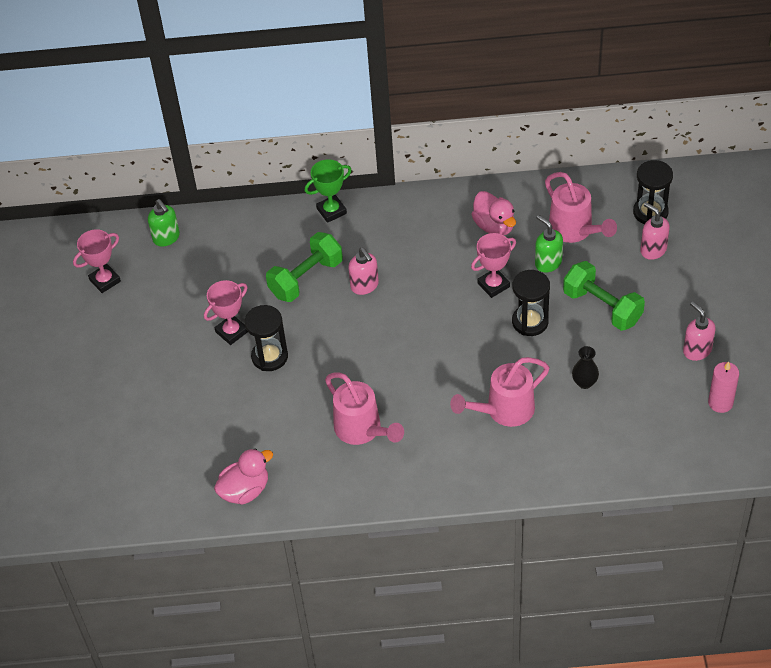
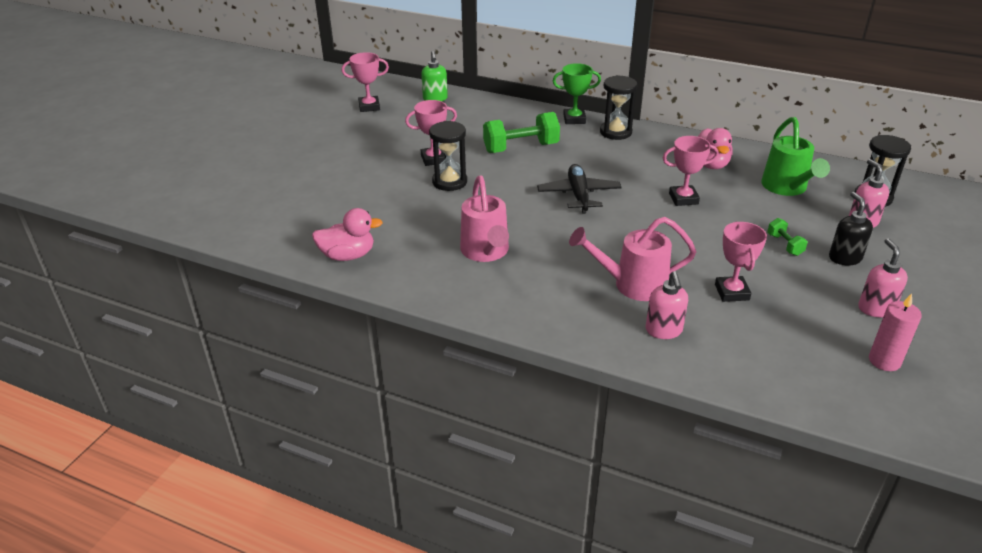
camera: 25 degrees right, 15 degrees down
pink soap dispenser [348,248,379,295] -> pink soap dispenser moved to [646,271,688,339]
black hourglass [512,270,550,336] -> black hourglass moved to [600,75,637,140]
green soap dispenser [535,215,563,273] -> none
pink watering can [545,172,617,243] -> green watering can [761,117,830,196]
green dumbbell [563,261,645,331] -> green dumbbell [767,218,808,256], size x0.49
black vase [572,346,599,389] -> pink trophy [715,222,767,302]
none -> black plane [537,164,622,214]
none -> black soap dispenser [829,192,873,266]

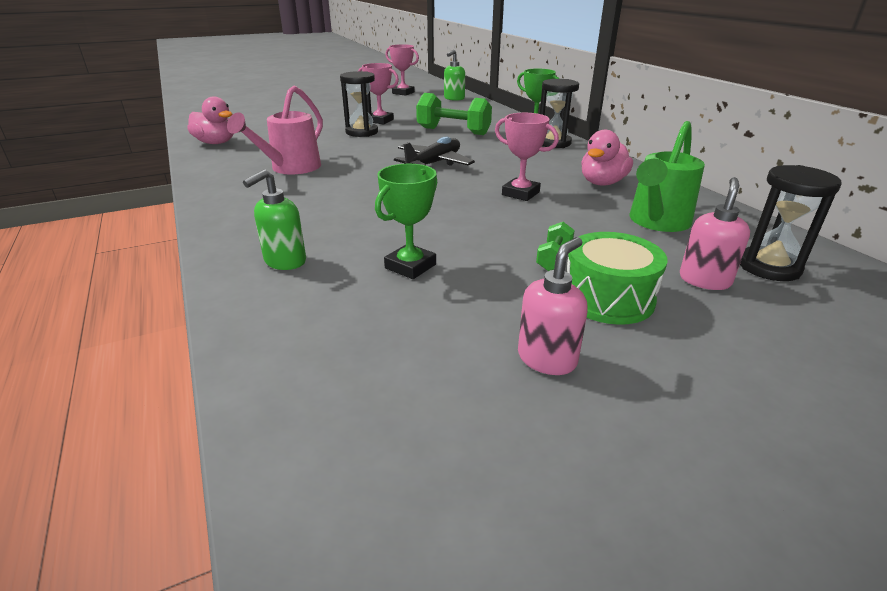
camera: 40 degrees right, 5 degrees down
pink watering can [569,217,696,301] -> none
pink soap dispenser [646,271,688,339] -> green soap dispenser [243,169,306,270]
pink trophy [715,222,767,302] -> green trophy [375,164,437,279]
black soap dispenser [829,192,873,266] -> green drum [567,232,667,325]
pink candle [869,293,922,371] -> none

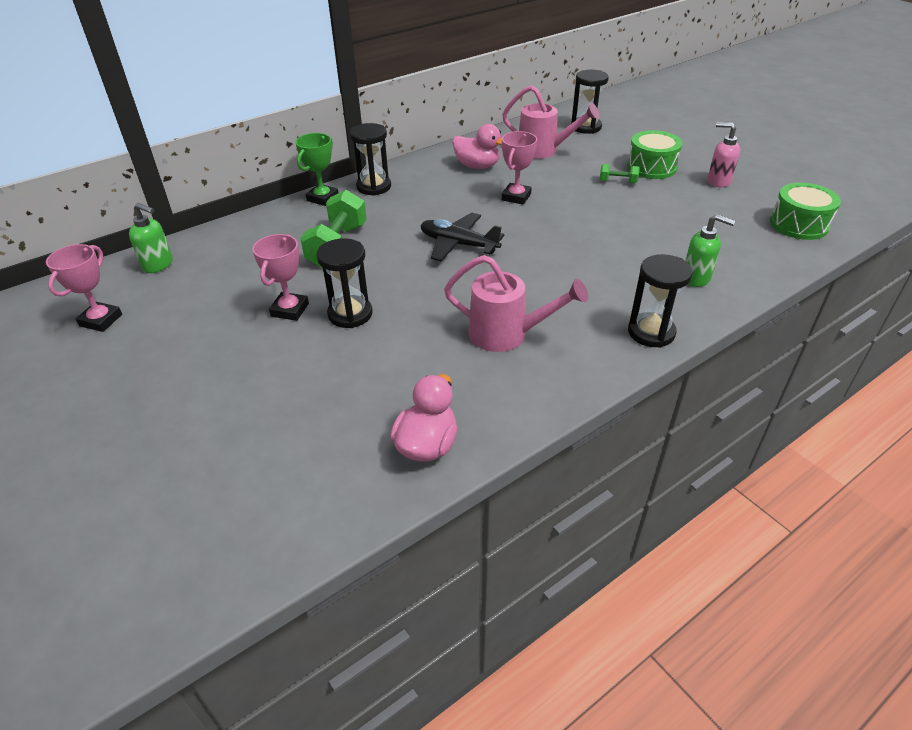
camera: 100 degrees left, 10 degrees up
green trophy [375,164,437,279] -> none
green watering can [630,121,705,232] -> pink watering can [502,85,600,159]
pink soap dispenser [680,177,750,290] -> none
none -> black hourglass [628,254,693,348]
none -> green drum [770,183,841,240]

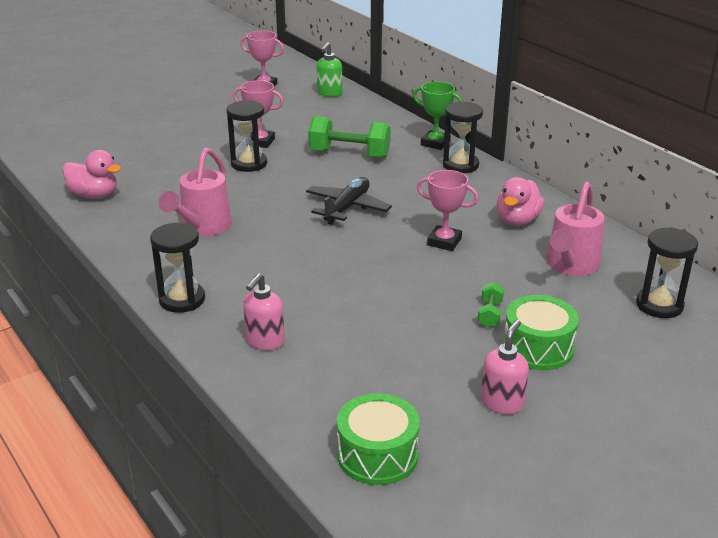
camera: 90 degrees right, 10 degrees down
green soap dispenser [685,214,735,287] -> pink soap dispenser [243,273,285,350]

